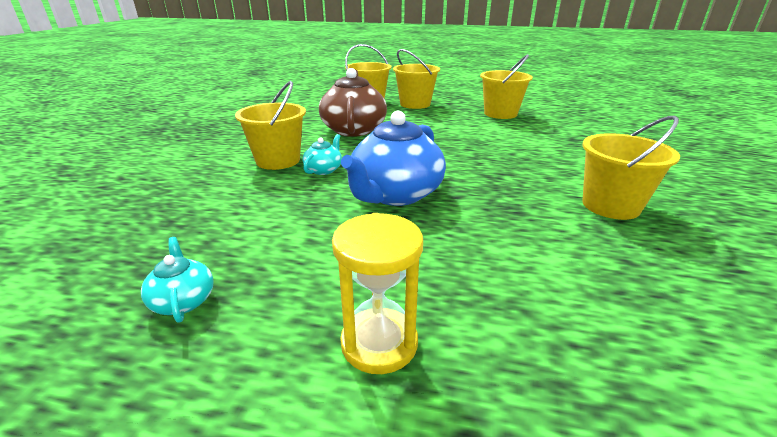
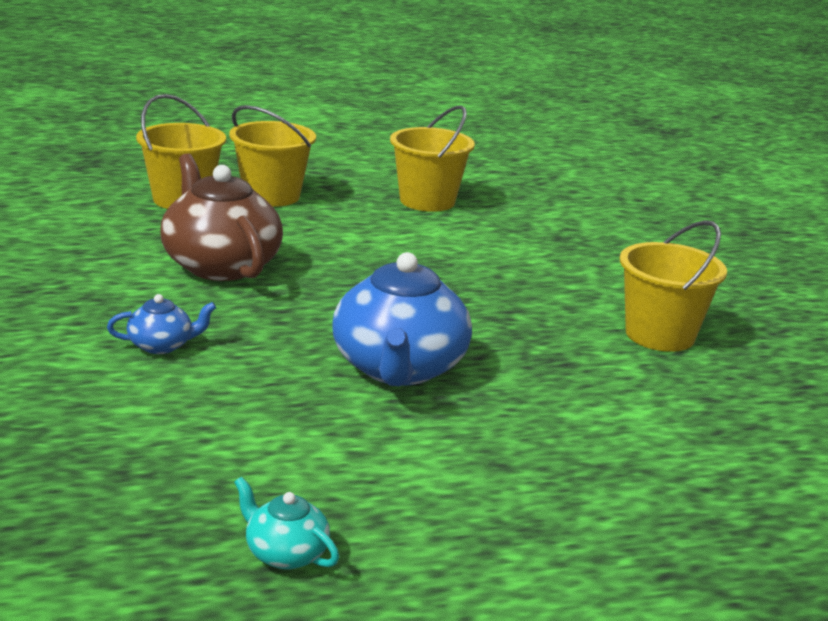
camera: 30 degrees left, 5 degrees down
yellow bucket [235,81,306,170] -> blue teapot [107,294,216,354]
turquoise teapot [303,134,342,175] -> none
yellow hourglass [332,213,423,374] -> none

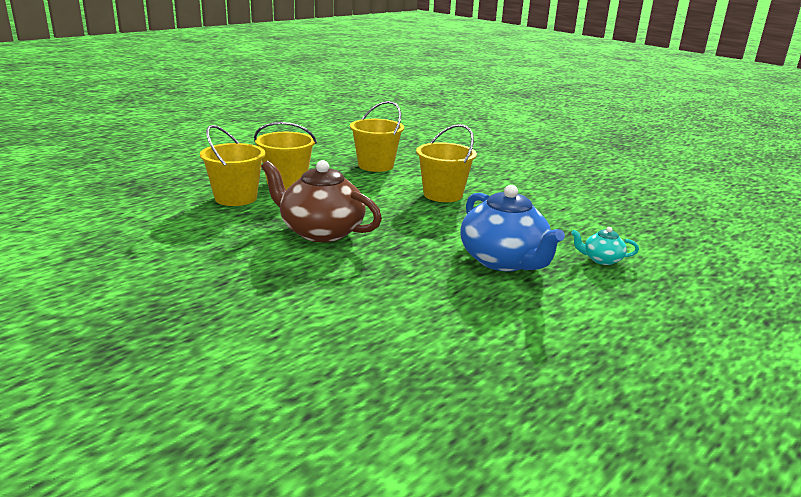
camera: 30 degrees left, 0 degrees up
blue teapot [107,294,216,354] -> none
turquoise teapot [234,477,339,570] -> turquoise teapot moved to [571,227,639,265]
yellow bucket [620,220,727,352] -> yellow bucket moved to [416,124,477,202]

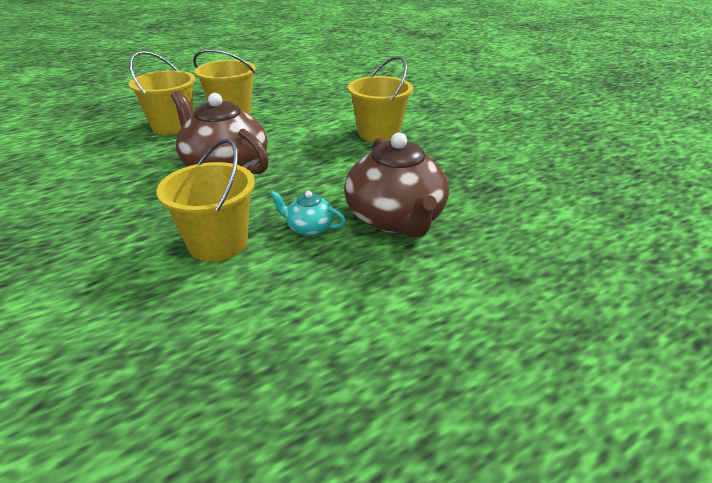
camera: 15 degrees right, 10 degrees up
yellow bucket [350,101,404,172] -> yellow bucket moved to [156,139,255,261]
blue teapot [461,185,565,272] -> brown teapot [344,133,449,238]
turquoise teapot [571,227,639,265] -> turquoise teapot moved to [270,191,346,236]

